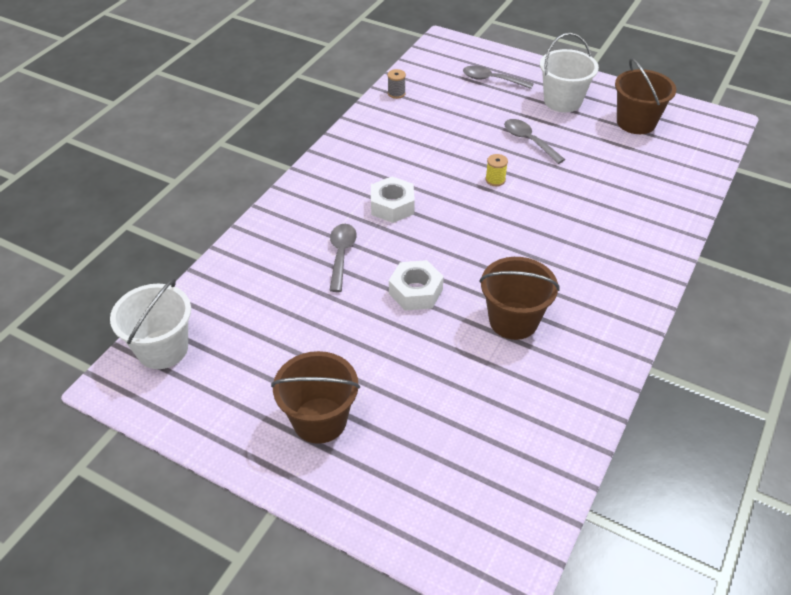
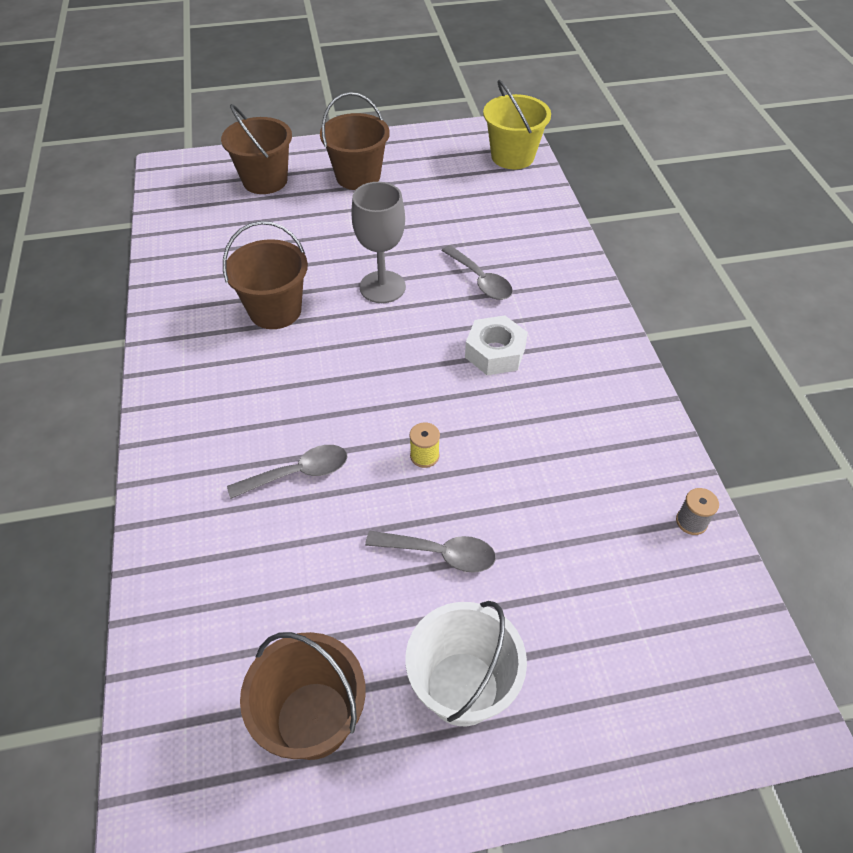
camera: 140 degrees right, 5 degrees up
white bucket [110,279,191,369] -> yellow bucket [483,80,551,169]
white nut [389,260,444,311] -> grey goblet [351,182,406,303]
grey spoon [463,66,534,89] -> grey spoon moved to [227,445,348,499]
none -> brown bucket [221,104,292,194]

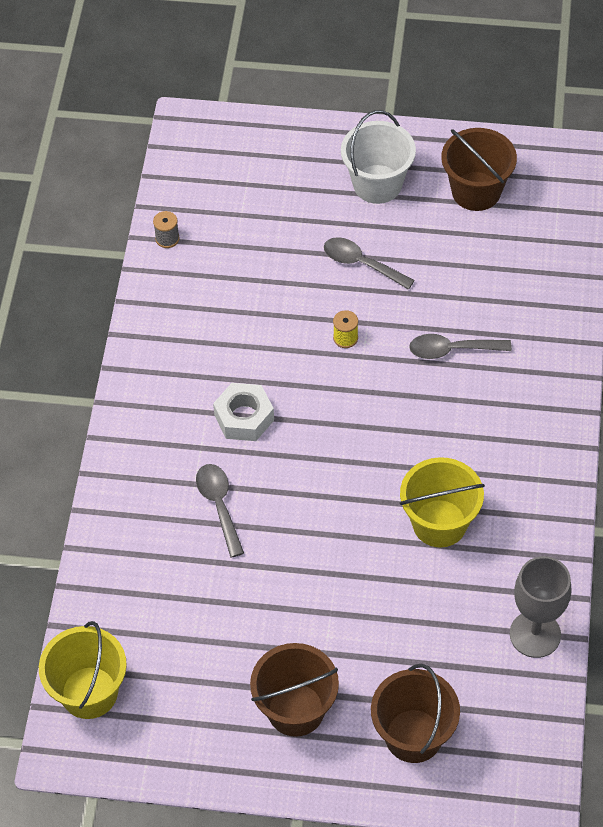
camera: 160 degrees left, 5 degrees up
brown bucket [223,221,308,329] -> yellow bucket [400,457,485,548]
grey goblet [351,182,406,303] -> grey goblet moved to [510,556,572,658]

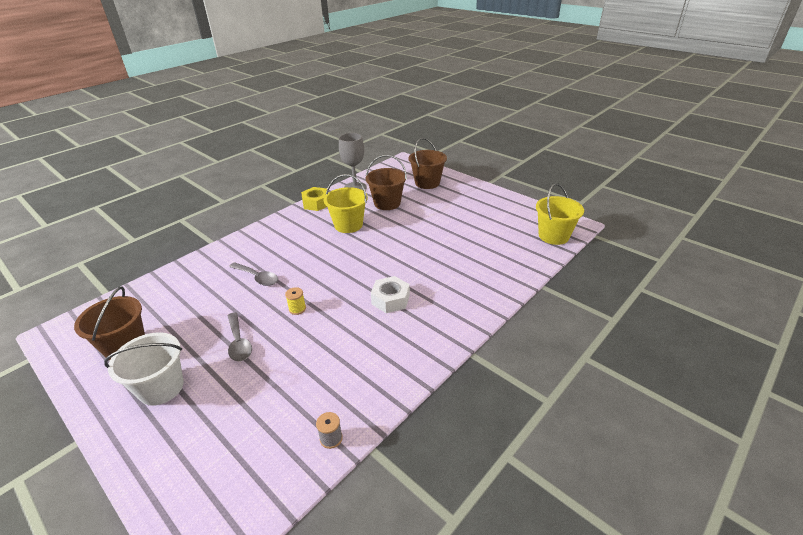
camera: 145 degrees left, 20 degrees down
grey spoon [196,464,244,558] -> none
brown bucket [250,643,339,737] -> brown bucket moved to [366,155,407,210]
none -> yellow nut [301,187,327,211]

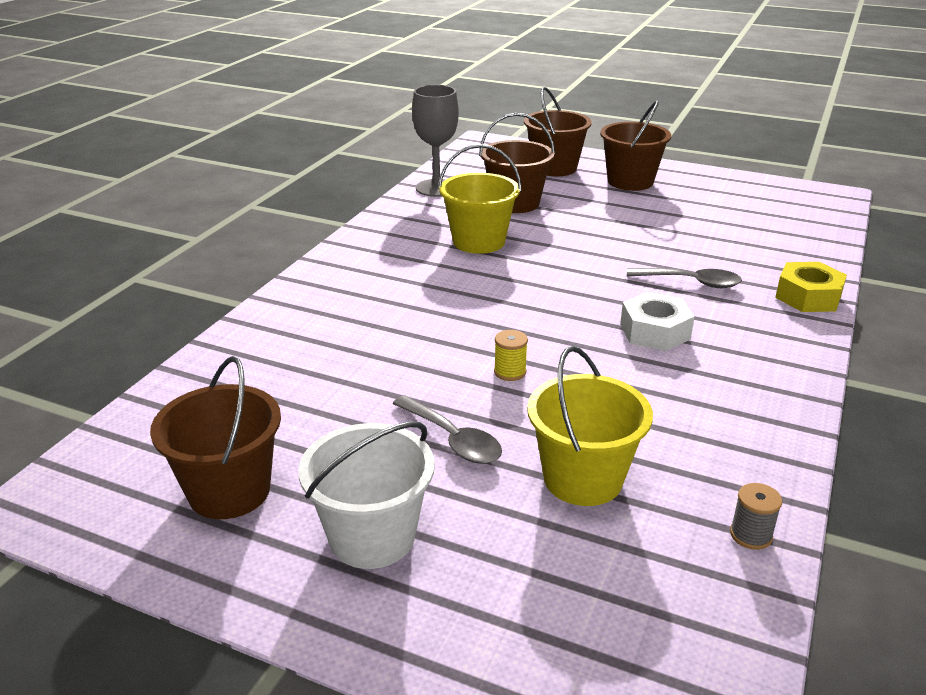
camera: 20 degrees left, 5 degrees down
grey spoon [229,262,278,286] -> grey spoon moved to [627,268,742,288]
yellow nut [301,187,327,211] -> yellow nut moved to [775,262,847,312]
yellow bucket [536,183,584,245] -> yellow bucket moved to [527,346,653,506]
none -> brown bucket [600,100,671,191]

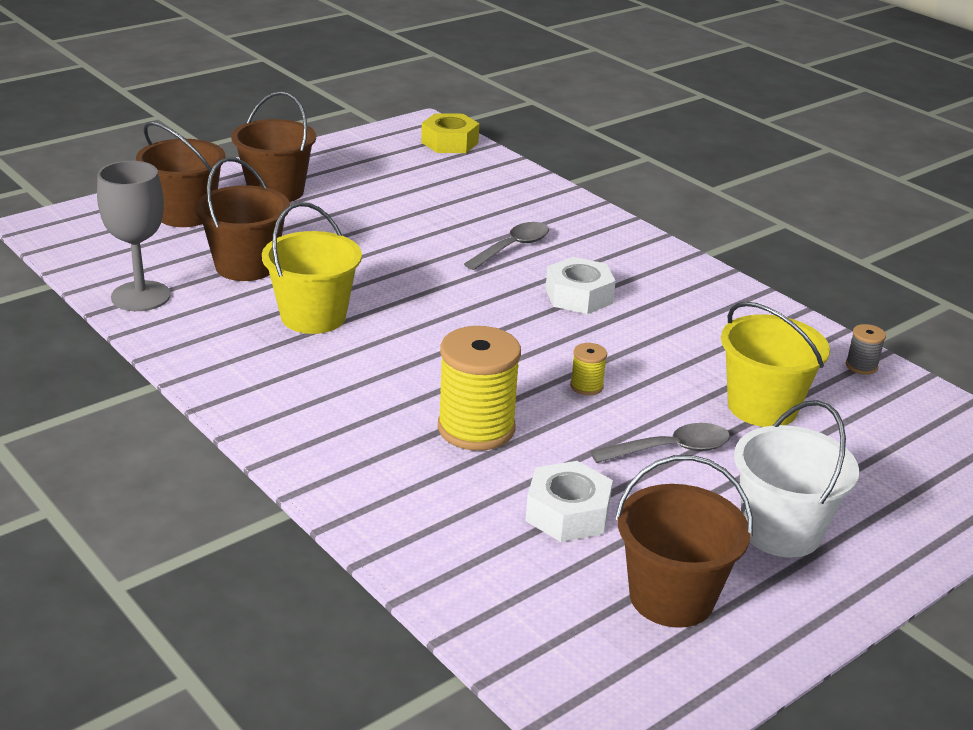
camera: 65 degrees left, 0 degrees up
yellow nut [775,262,847,312] -> yellow nut moved to [421,113,479,153]
none -> yellow spool [438,326,521,451]
none -> white nut [525,461,613,542]

